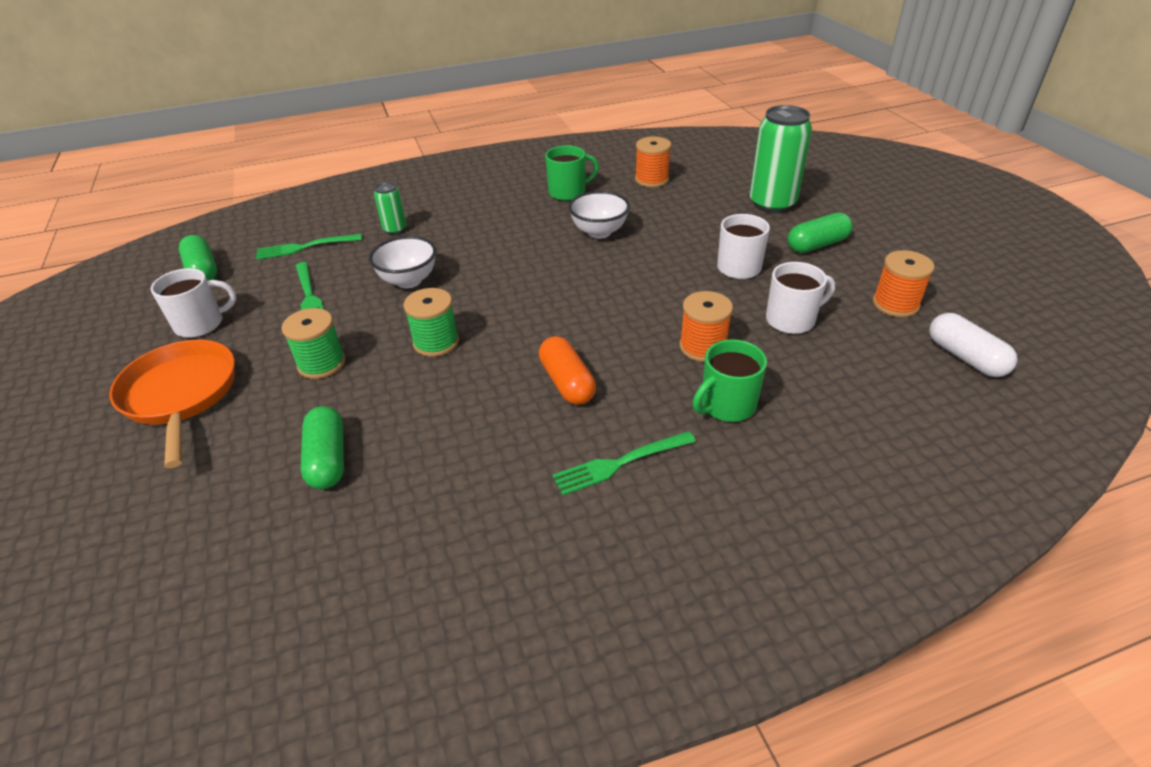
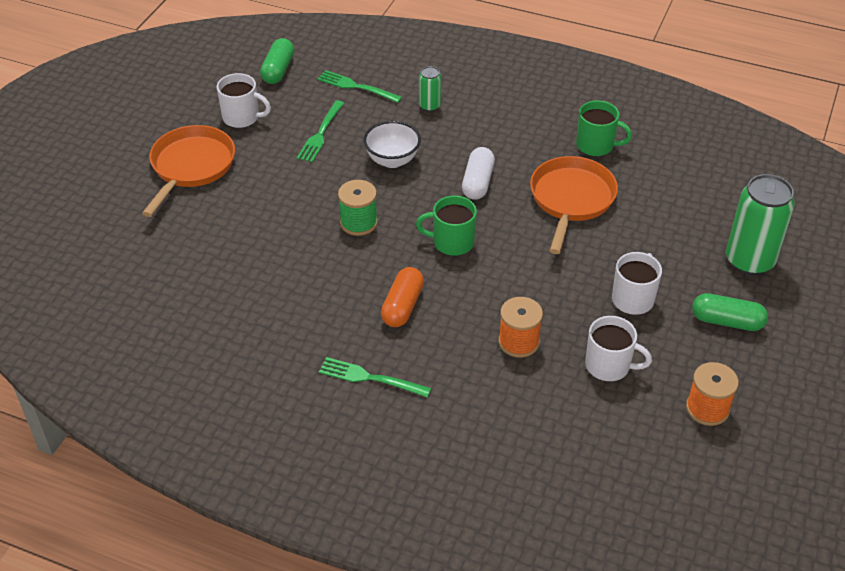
camera: 40 degrees right, 5 degrees up
green spool [282,308,346,379] -> none
green capsule [301,406,344,489] -> none
white bowl [568,191,630,239] -> orange pan [530,156,618,254]
orange spool [635,137,671,187] -> none
green mug [692,339,767,422] -> green mug moved to [416,195,477,256]
white capsule [929,313,1018,377] -> white capsule moved to [462,147,495,200]

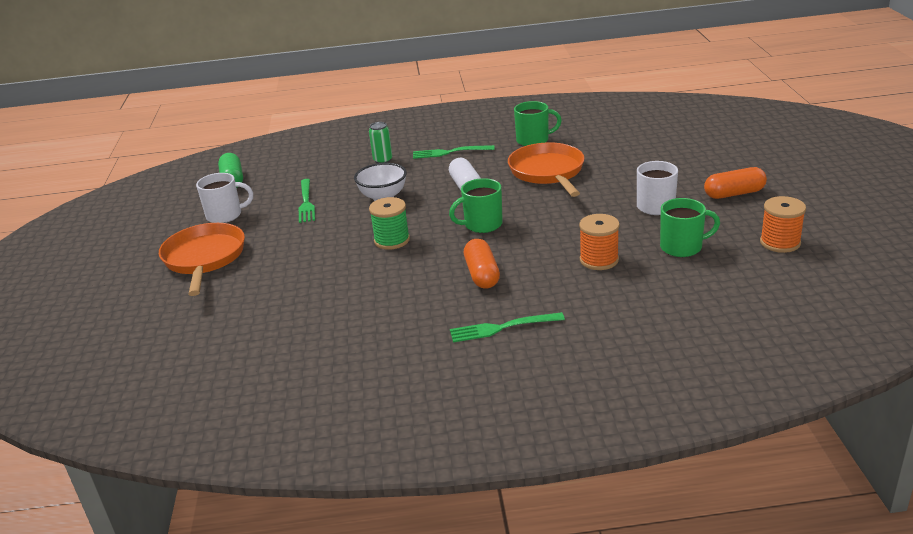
camera: 25 degrees left, 15 degrees down
green fork [317,70,402,103] -> green fork moved to [413,145,495,159]
white mug [585,316,652,381] -> green mug [660,198,720,257]
green capsule [692,293,768,331] -> orange capsule [704,167,767,199]
green can [726,174,795,275] -> none

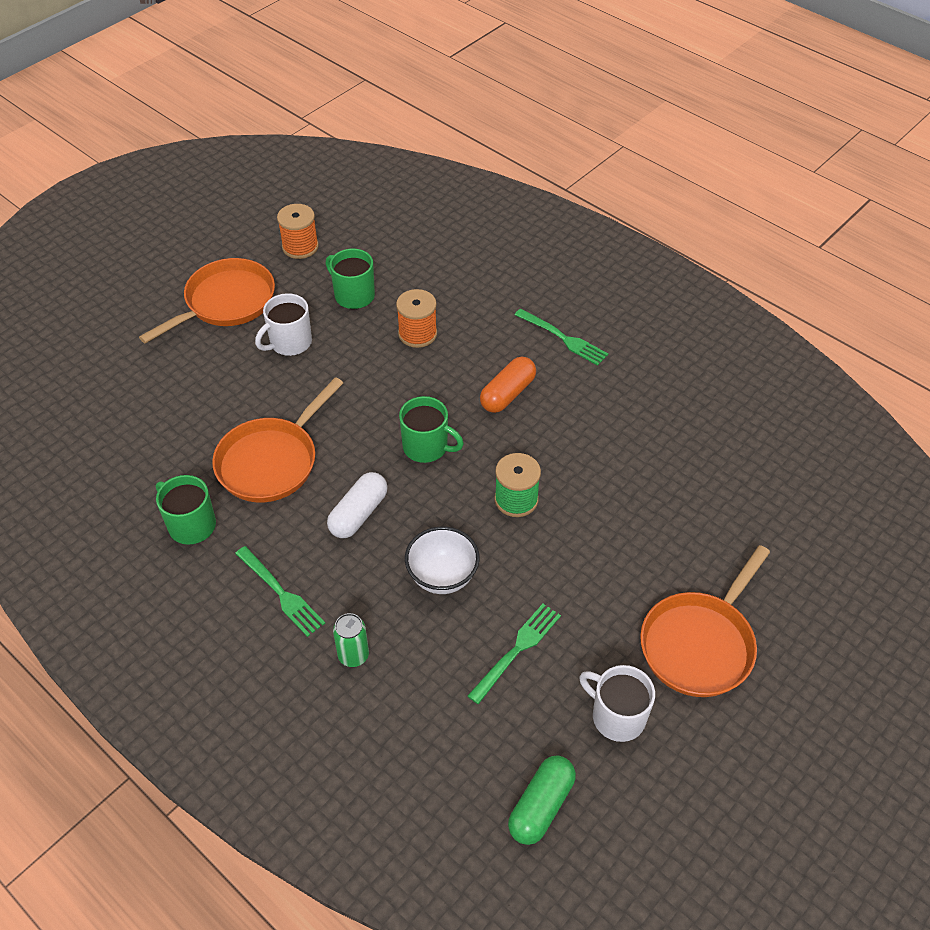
camera: 135 degrees left, 20 degrees up
orange capsule [704,167,767,199] -> orange pan [139,258,275,344]

